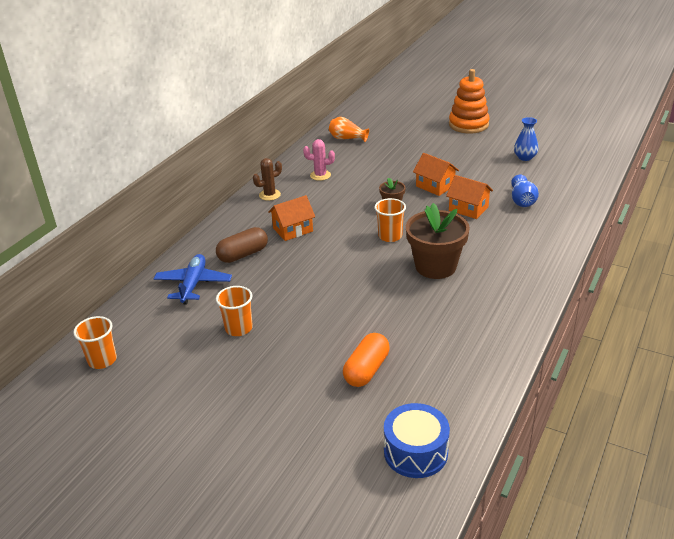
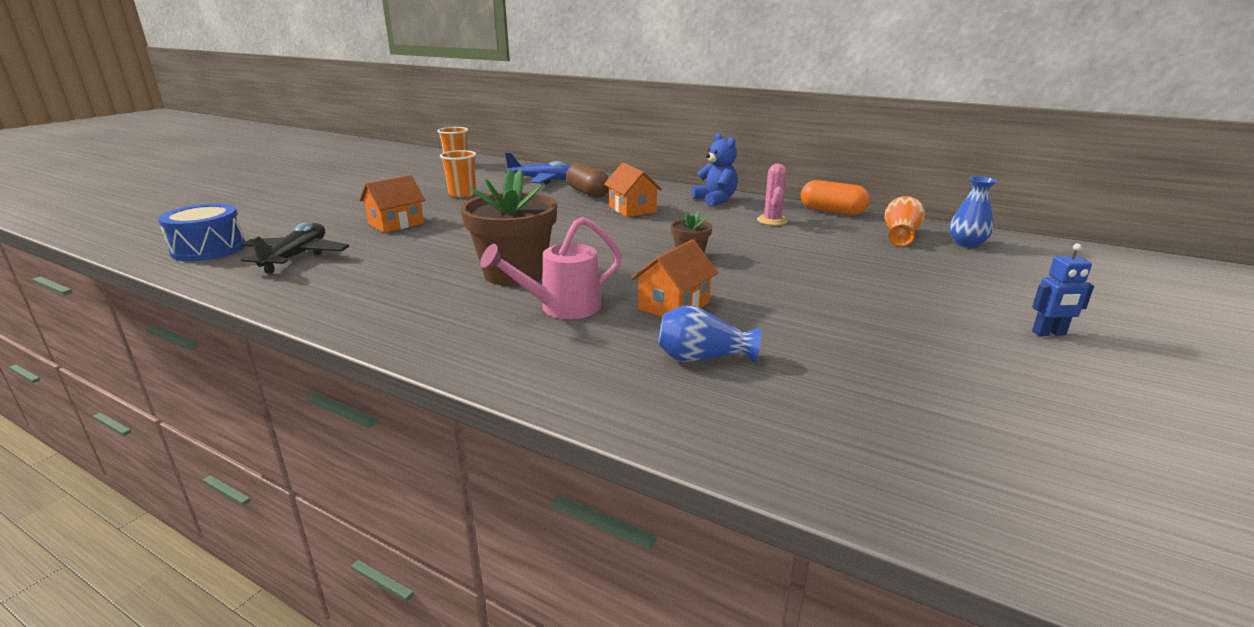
camera: 90 degrees right, 10 degrees down
brown cactus [253,158,282,201] -> blue teddy bear [692,133,738,206]
orange capsule [343,333,390,387] -> orange capsule moved to [801,180,870,215]
orange cup [374,198,406,242] -> none
orange house [413,153,459,196] -> orange house moved to [360,175,425,233]
orange stacking toy [449,69,490,134] -> blue robot [1032,243,1094,336]
blue vase [514,117,539,161] -> blue vase moved to [950,176,997,248]
none -> black plane [240,222,349,273]
none -> pink watering can [480,217,622,319]

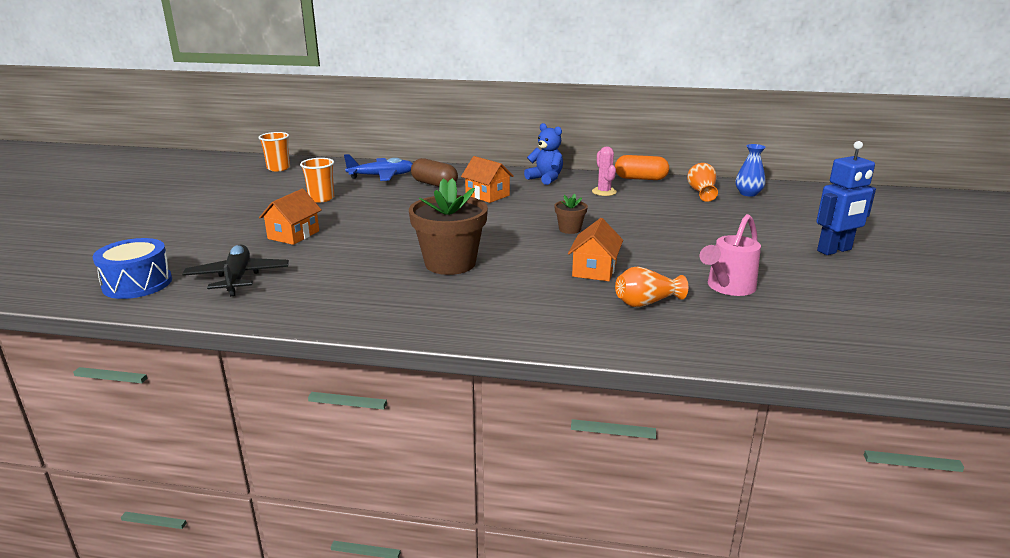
camera: 20 degrees left, 0 degrees up
pink watering can [480,217,622,319] -> pink watering can moved to [700,214,761,296]
blue vase [658,305,761,362] -> orange vase [615,267,688,307]
blue robot [1032,243,1094,336] -> blue robot [816,141,876,255], size x1.77

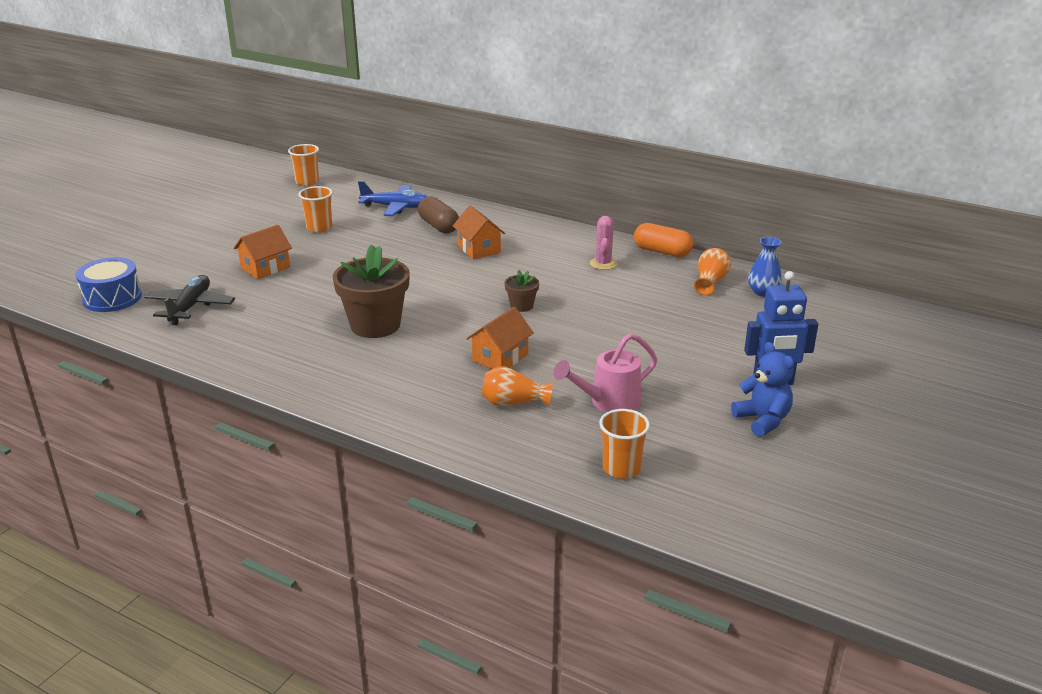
camera: 20 degrees right, 5 degrees up
blue teddy bear [524,123,563,185] -> blue teddy bear moved to [731,342,794,437]
none -> orange cup [599,409,650,479]

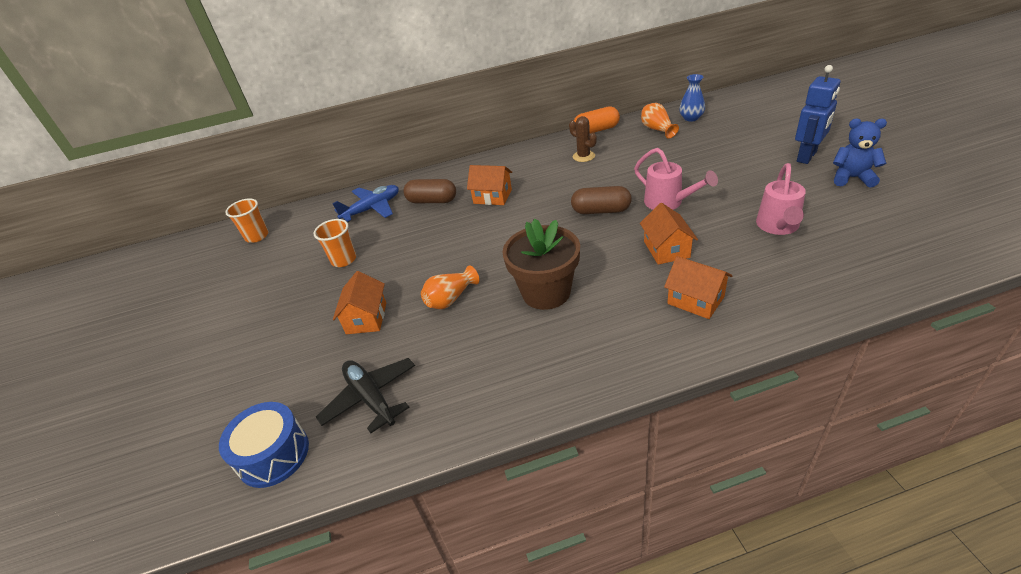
camera: 40 degrees left, 10 degrees up
orange vase [482,366,553,406] -> orange vase moved to [421,265,479,309]
brown flower pot [505,270,539,312] -> brown capsule [571,186,632,214]
pink cactus [590,216,617,270] -> brown cactus [569,116,597,162]
orange cup [599,409,650,479] -> none
none -> pink watering can [634,148,718,210]
none -> orange house [664,256,732,319]

